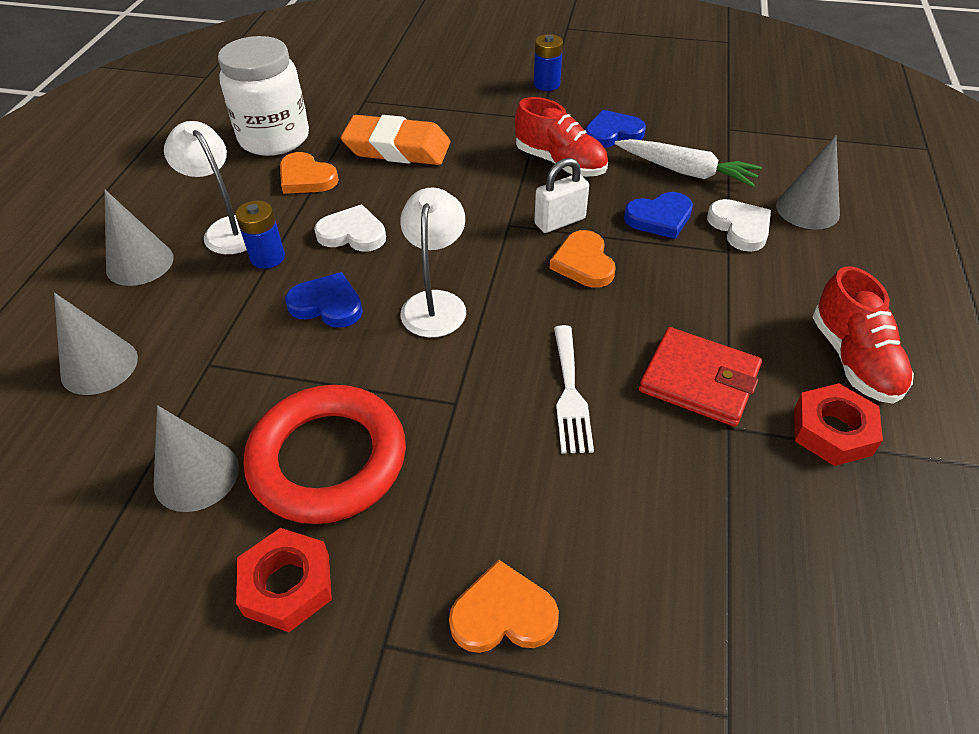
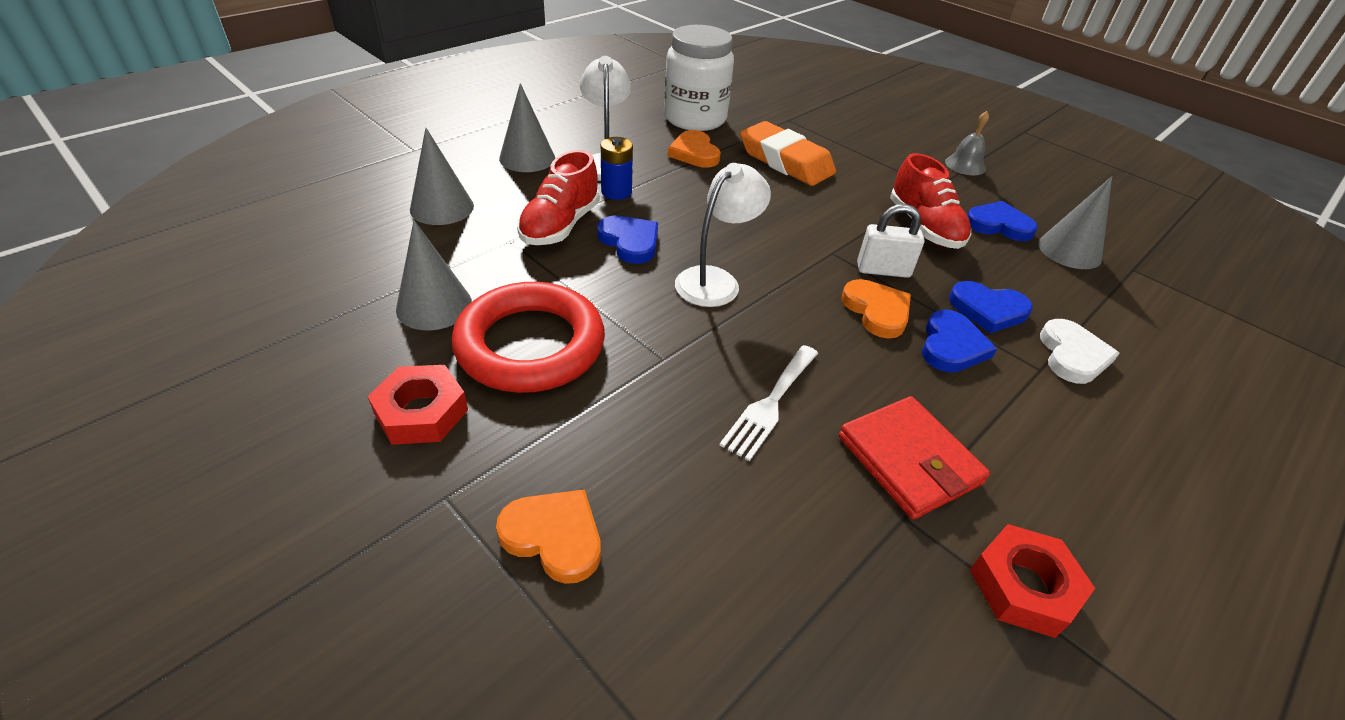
camera: 30 degrees right, 5 degrees down
white heart [314,205,386,252] -> none
blue battery [534,34,563,91] -> grey bell [945,111,989,175]
orange heart [549,230,616,288] -> orange heart turned 135 degrees clockwise [842,279,911,339]
white carrot [615,139,762,187] -> none
grey cone [776,136,840,229] -> grey cone moved to [1038,176,1112,269]
red shoe [812,266,914,404] -> red shoe moved to [517,150,599,245]
none -> blue heart [922,310,997,373]

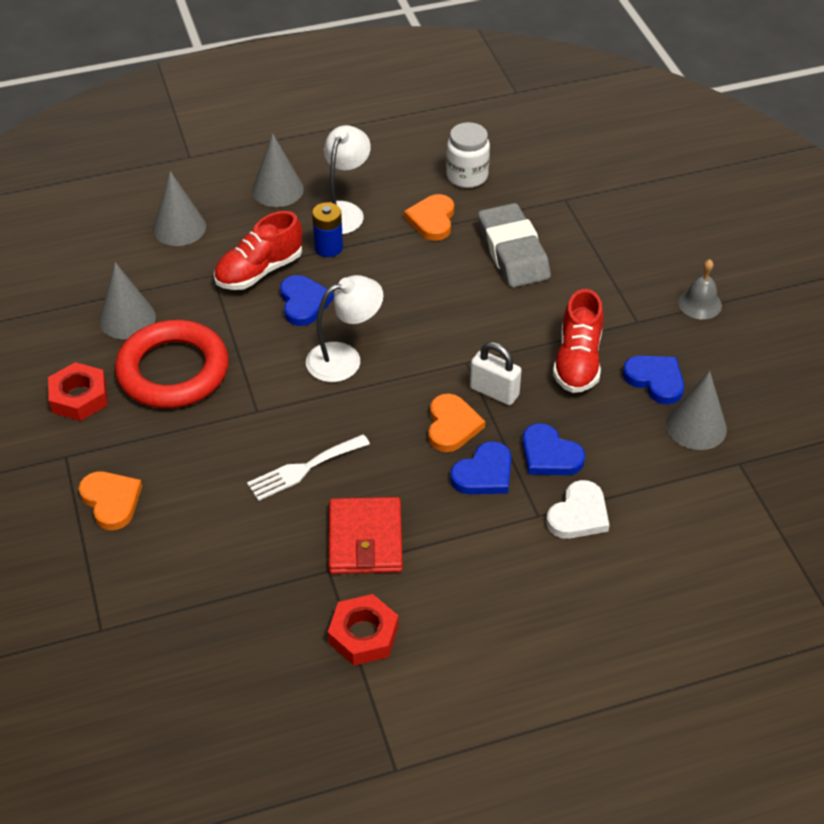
camera: 30 degrees right, 5 degrees up
white jar [664,25,734,131] -> white jar [446,122,490,188], size x0.63
orange eraser [740,121,836,186] -> grey eraser [478,203,551,288]

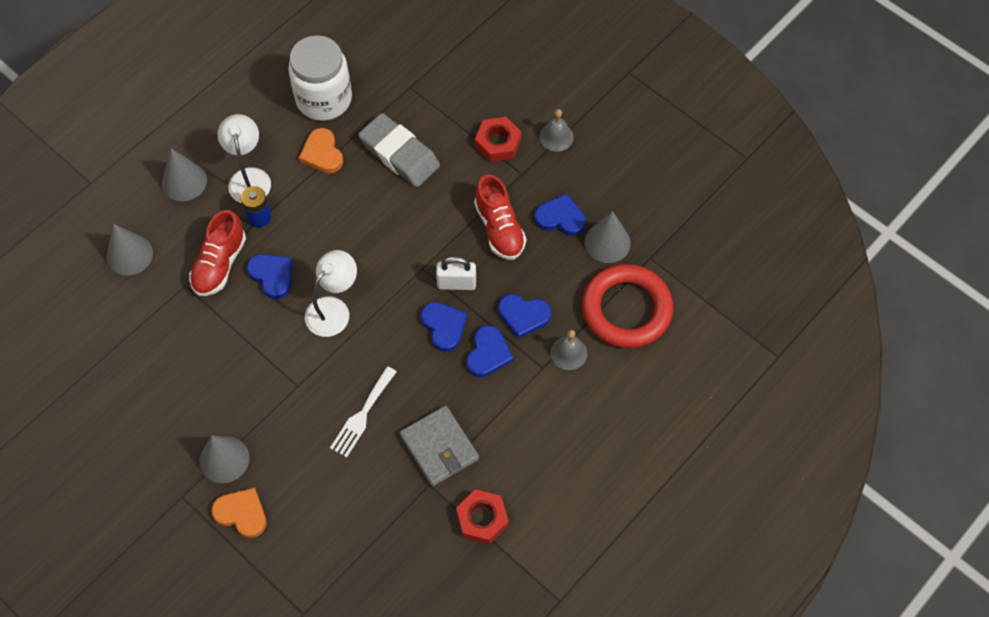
camera: 30 degrees left, 15 degrees up
red nut [48,362,108,421] -> red nut moved to [475,117,521,162]
grey cone [99,262,156,339] -> grey cone moved to [200,436,249,483]
red ring [115,320,229,408] -> red ring moved to [582,264,673,348]
red wallet [329,497,403,574] -> grey wallet [400,406,479,486]
orange heart [428,394,485,452] -> blue heart [421,302,467,352]
white jar [446,122,490,188] -> white jar [288,35,352,121], size x1.59
white heart [546,480,609,539] -> grey bell [550,330,587,370]

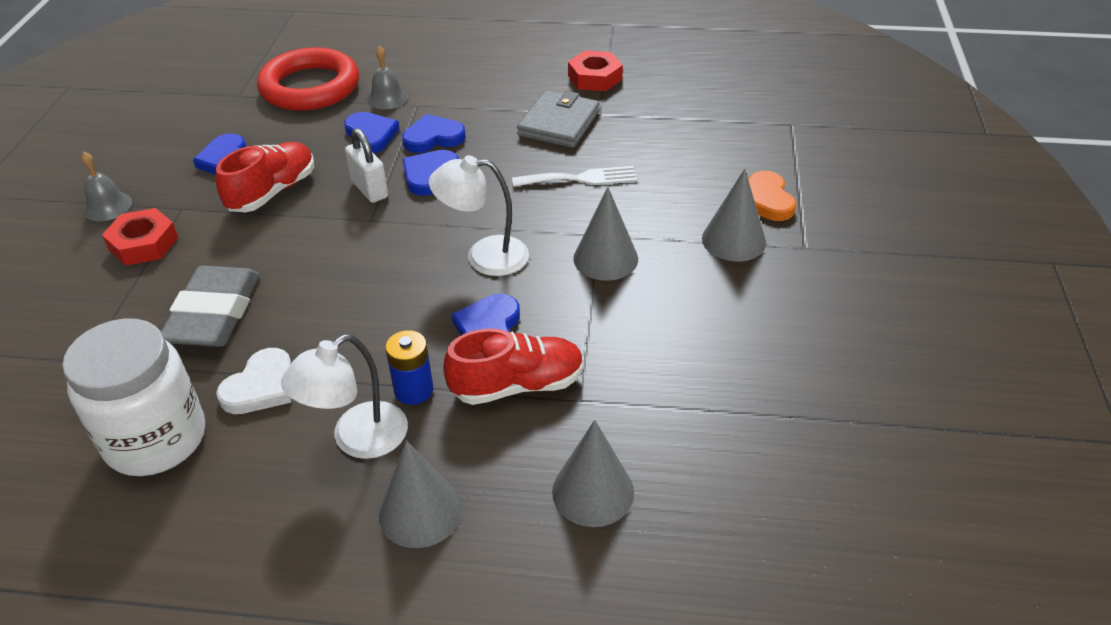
camera: 125 degrees left, 20 degrees down
orange heart [299,128,343,173] -> white heart [216,348,291,414]
grey cone [585,211,631,263] -> grey cone moved to [573,187,638,281]

